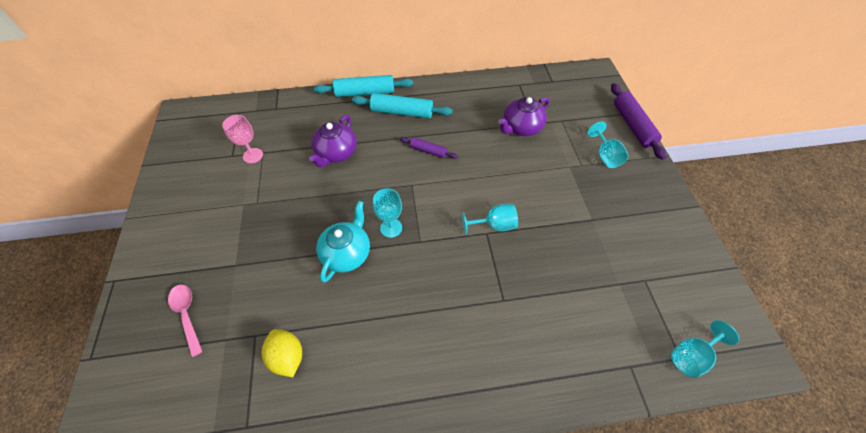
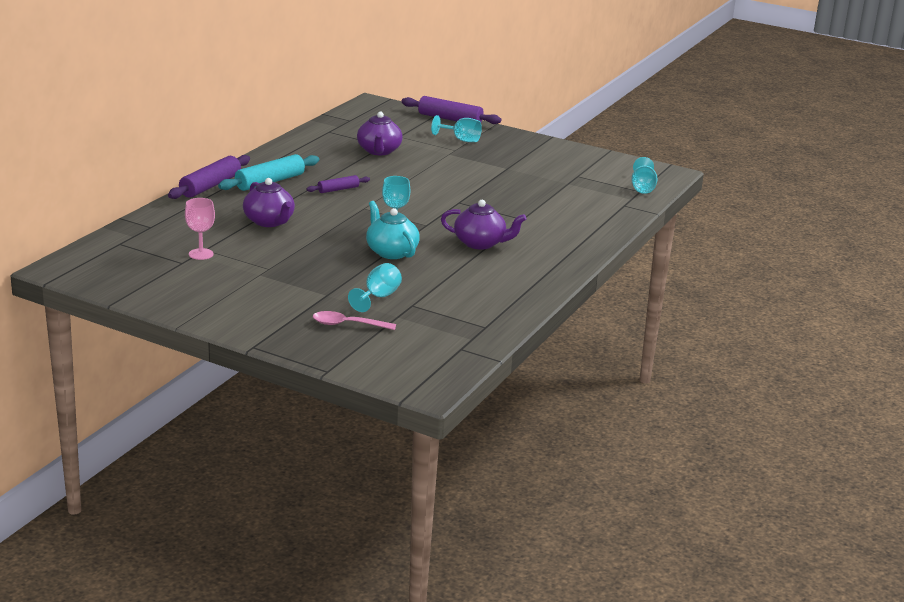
camera: 55 degrees left, 30 degrees down
yellow lemon [262,329,302,377] -> none
turquoise rolling pin [314,75,413,97] -> purple rolling pin [168,155,250,199]
turquoise goblet [462,204,518,235] -> turquoise goblet moved to [348,263,402,312]
none -> purple teapot [441,200,527,250]

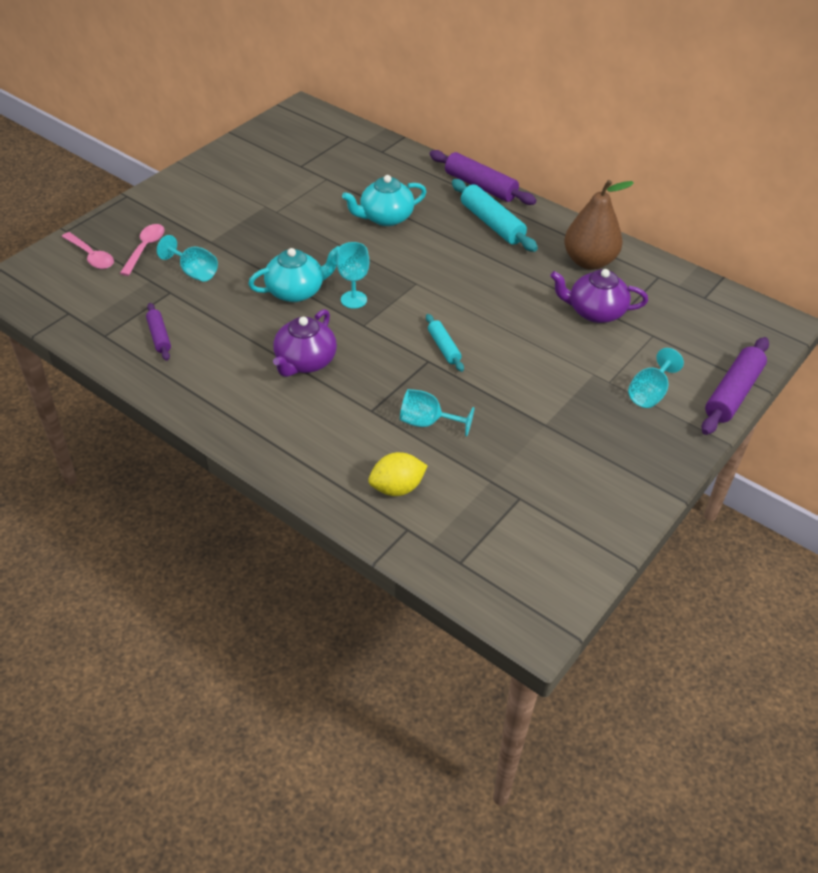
camera: 100 degrees right, 20 degrees up
pink goblet [185,198,215,260] -> none
purple teapot [243,178,295,227] -> turquoise teapot [342,175,427,226]
purple rolling pin [306,175,370,193] -> purple rolling pin moved to [146,303,171,361]
turquoise goblet [632,157,658,194] -> turquoise goblet moved to [400,389,474,436]
none -> pink spoon [62,232,114,269]
none -> yellow lemon [368,452,427,496]
none -> turquoise rolling pin [426,314,464,372]
none -> brown pear [564,180,634,270]

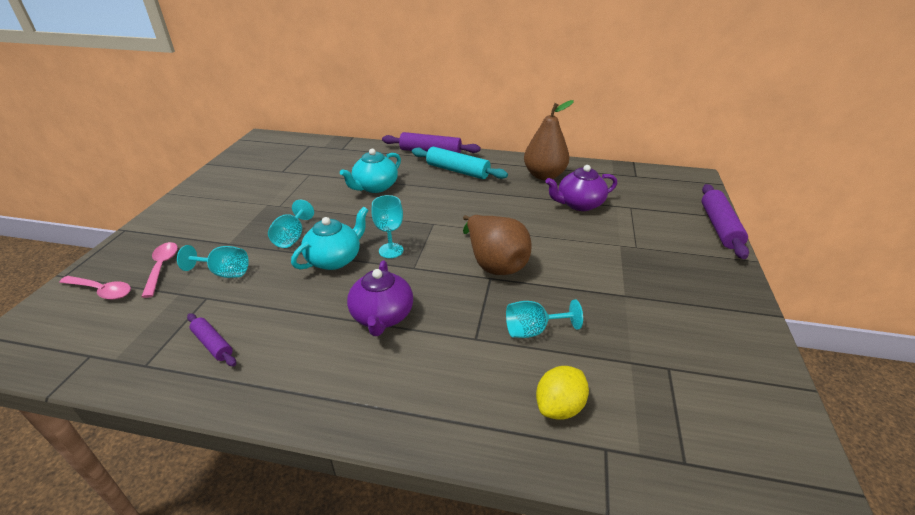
camera: 25 degrees left, 10 degrees down
turquoise rolling pin [426,314,464,372] -> brown pear [463,215,531,275]
turquoise goblet [628,348,684,408] -> turquoise goblet moved to [268,200,314,248]

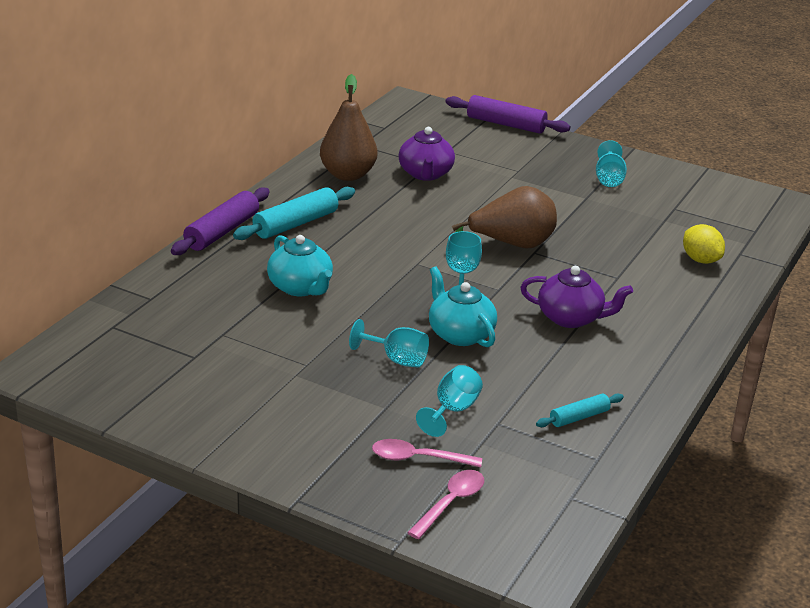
camera: 75 degrees left, 5 degrees down
purple rolling pin [187,313,236,367] -> turquoise rolling pin [536,394,624,427]
turquoise goblet [506,299,583,338] -> turquoise goblet moved to [596,140,627,187]

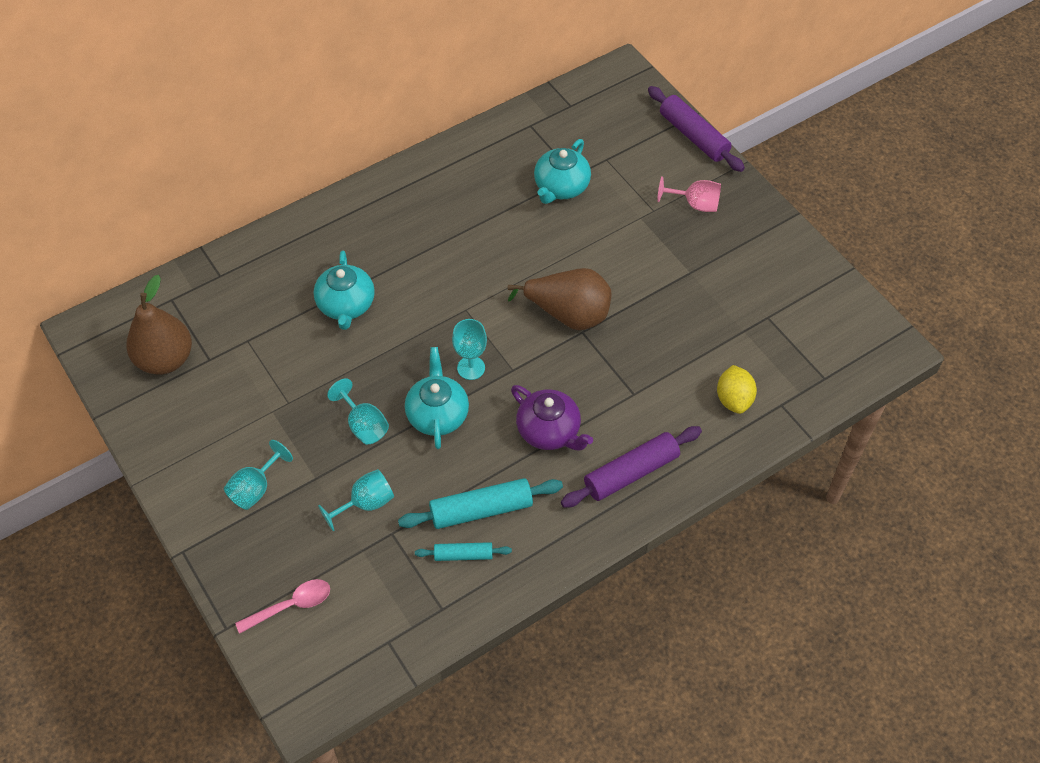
camera: 30 degrees right, 25 degrees up
purple rolling pin [171,187,270,255] -> purple rolling pin moved to [561,426,702,508]
turquoise rolling pin [233,187,355,240] -> turquoise rolling pin moved to [398,478,563,529]
brown pear [320,74,377,181] -> brown pear moved to [126,275,192,375]
pink spoon [372,439,482,467] -> none
purple teapot [399,127,455,181] -> turquoise teapot [534,139,591,204]
turquoise goblet [596,140,627,187] -> turquoise goblet moved to [224,440,293,510]
none -> pink goblet [657,176,721,212]

